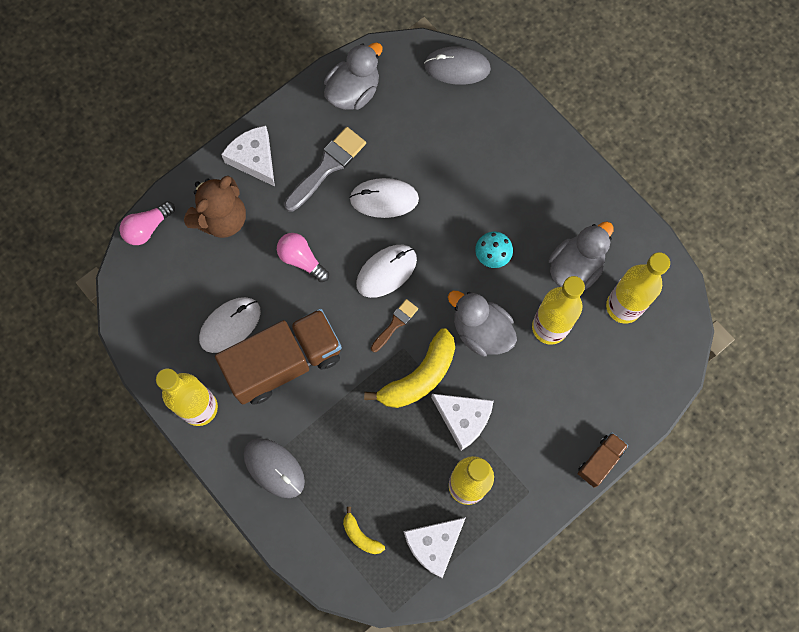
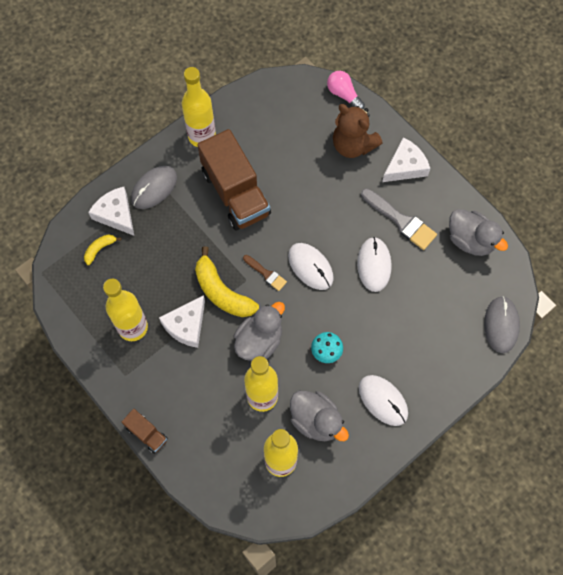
camera: 90 degrees right, 5 degrees down
white mouse [199,297,261,353] -> white mouse moved to [359,375,408,426]
pink light bulb [277,233,329,282] -> none
white cheese [404,517,466,578] -> white cheese moved to [88,187,134,236]

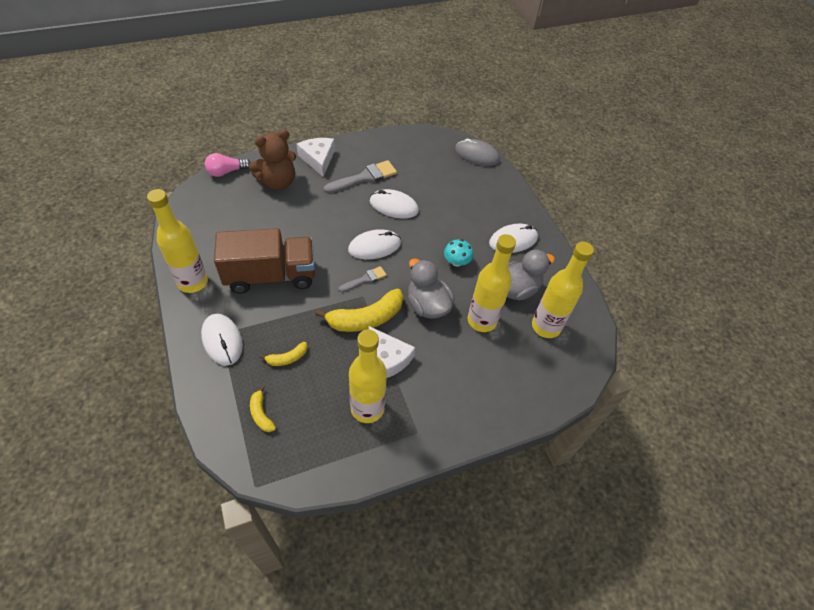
camera: 75 degrees left, 15 degrees down
white cheese [88,187,134,236] -> none
brown truck [122,409,168,454] -> none
grey mouse [131,166,177,209] -> white mouse [201,314,243,366]
brown brush [243,255,287,291] -> grey brush [339,266,387,292]
grey duck [449,209,508,256] -> none
none -> yellow banana [260,342,307,366]

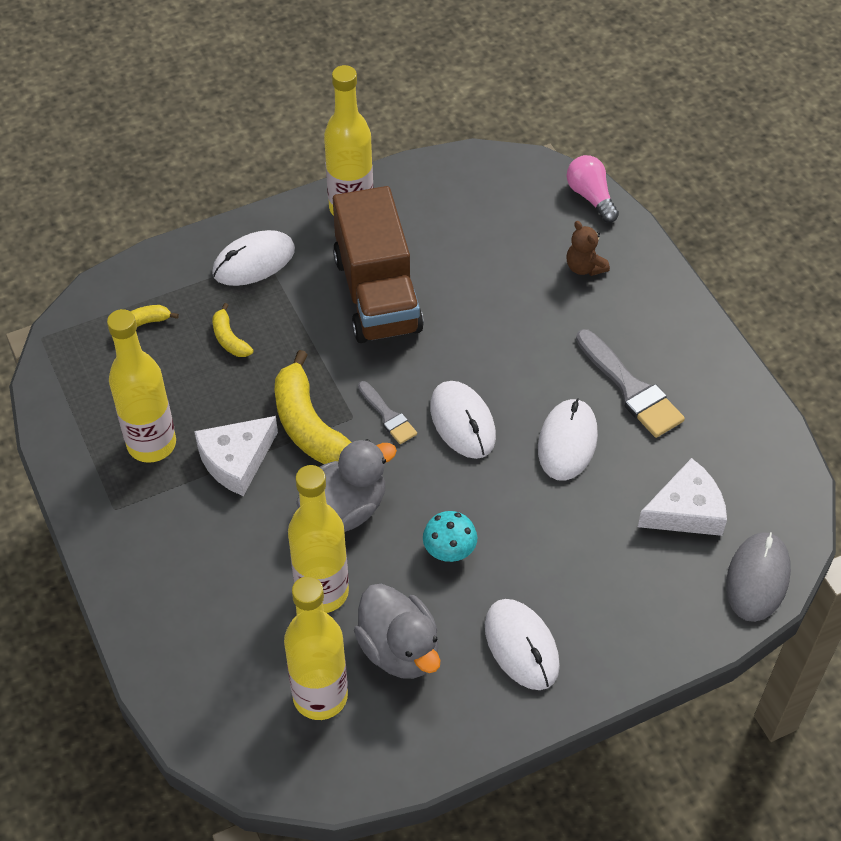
camera: 90 degrees right, 0 degrees up
brown teddy bear [249,130,296,190] -> brown teddy bear [566,221,610,276], size x0.54
white cheese [297,138,335,177] -> white cheese moved to [638,458,727,536]

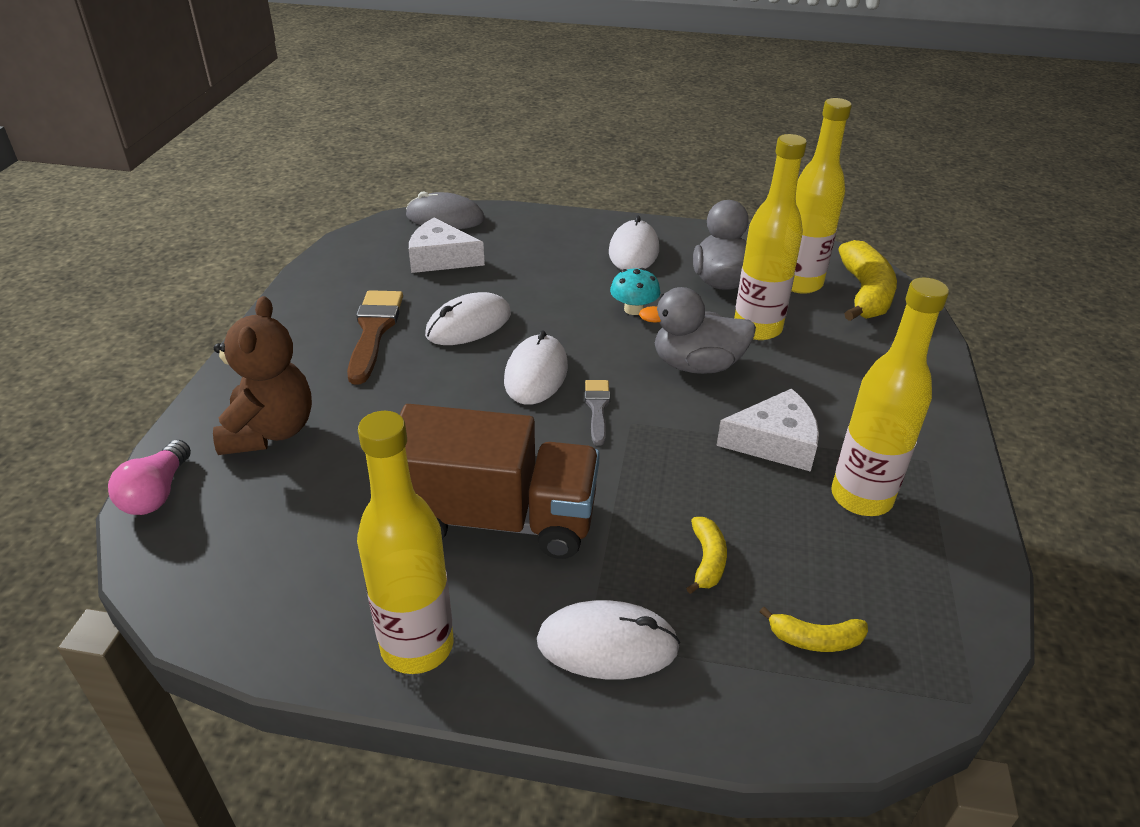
camera: 145 degrees left, 15 degrees down
yellow banana [275,350,352,464] -> yellow banana moved to [838,240,897,321]
brown truck [333,186,424,343] -> brown truck turned 75 degrees clockwise [400,404,600,559]
brown teddy bear [566,221,610,276] -> brown teddy bear [213,296,312,455], size x1.86
grey brush [576,329,685,438] -> brown brush [347,290,403,385]
grey mouse [726,532,791,622] -> grey mouse turned 45 degrees clockwise [406,191,485,229]

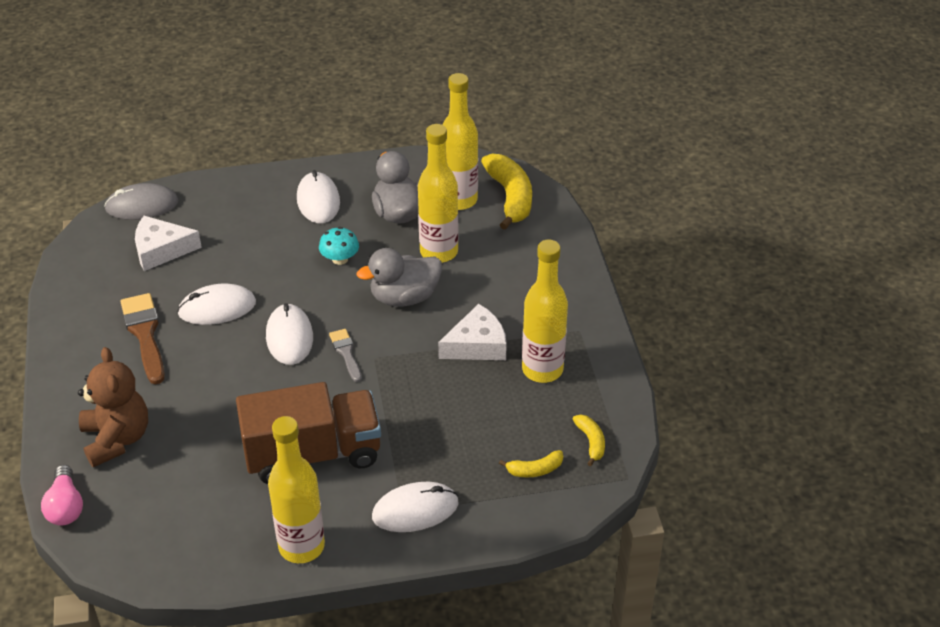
camera: 20 degrees left, 5 degrees up
white mouse [425,292,511,345] -> white mouse turned 45 degrees clockwise [177,284,256,325]
yellow banana [686,517,727,594] -> yellow banana moved to [573,414,605,466]

